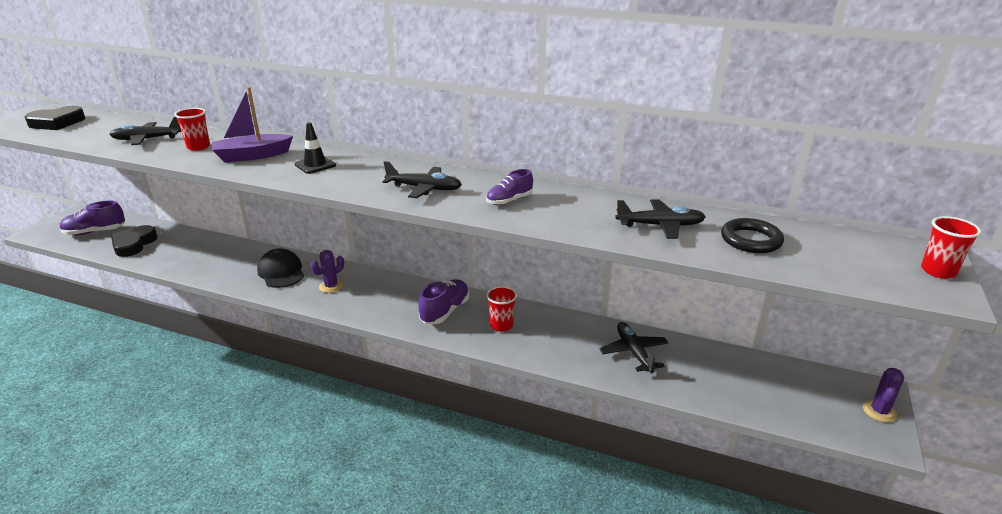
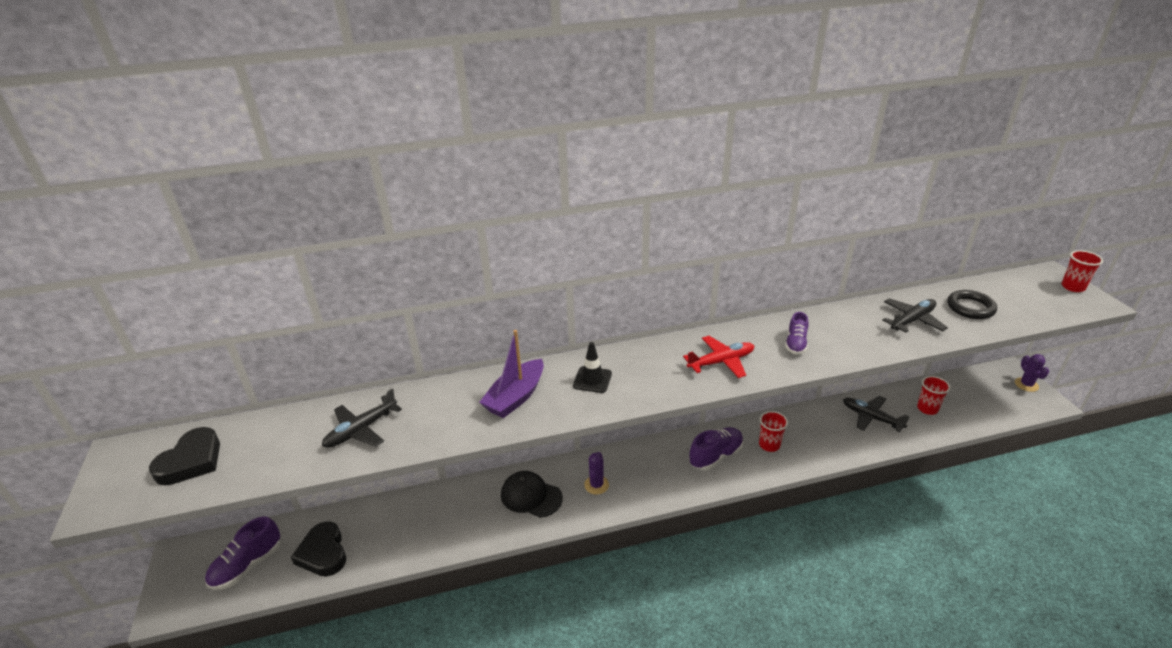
camera: 35 degrees left, 5 degrees up
red cup [174,108,210,151] -> red cup moved to [917,376,951,415]
black plane [382,161,462,198] -> red plane [683,336,754,378]
purple shoe [419,279,469,324] -> purple shoe turned 60 degrees clockwise [689,427,743,470]

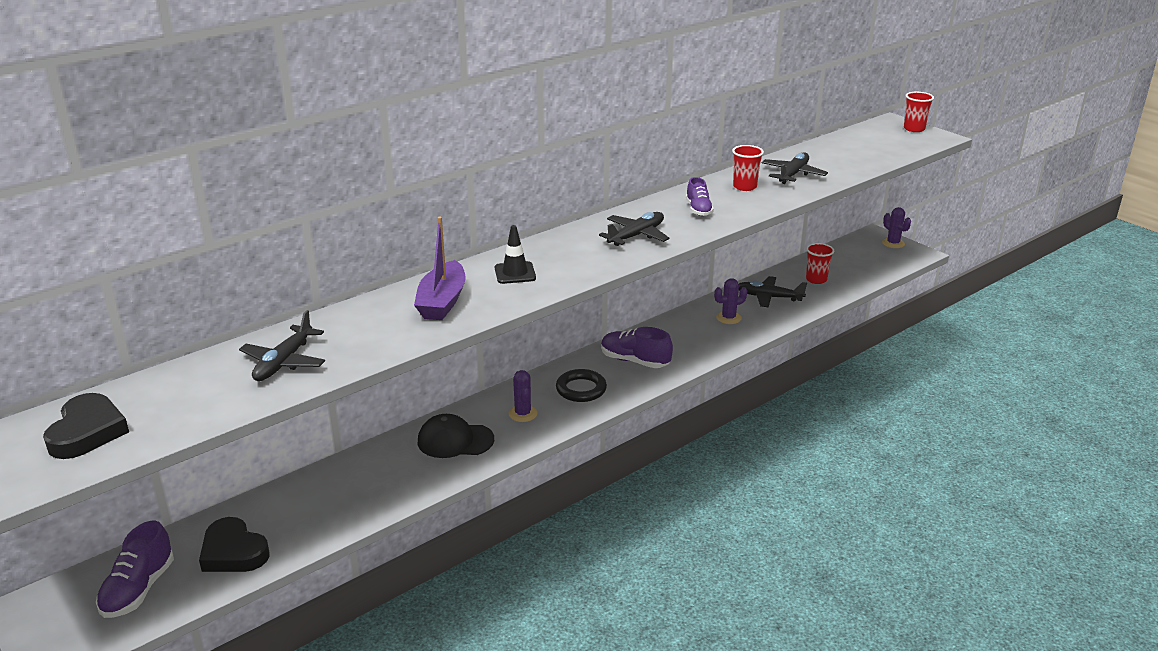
camera: 25 degrees left, 5 degrees down
red plane [683,336,754,378] -> black plane [599,212,670,246]
purple shoe [689,427,743,470] -> purple shoe turned 90 degrees counterclockwise [601,327,673,368]
red cup [759,411,788,452] -> red cup moved to [732,145,764,191]
black ring [947,290,997,319] -> black ring moved to [556,369,607,402]
none -> purple cactus [714,278,747,324]

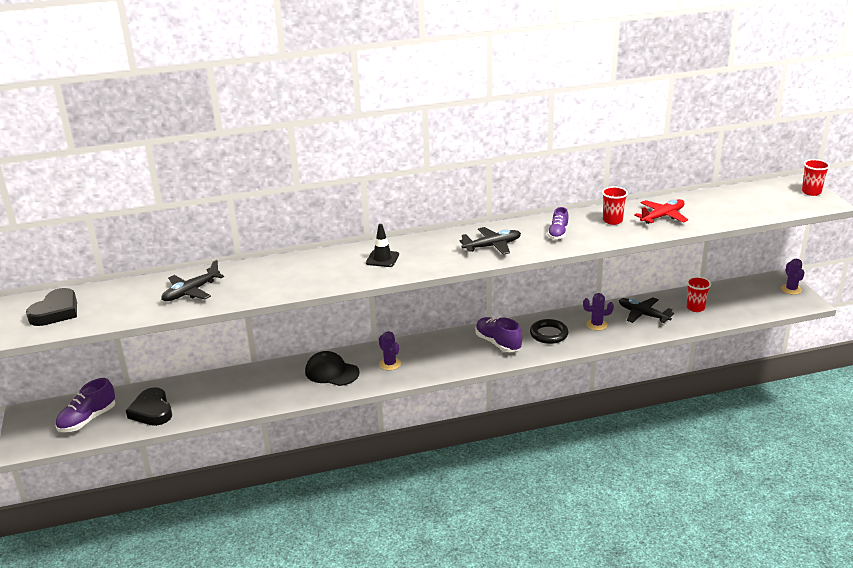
camera: 25 degrees right, 0 degrees up
purple boat [414,217,466,320] -> none
purple cactus [509,370,538,422] -> purple cactus turned 45 degrees counterclockwise [379,331,401,370]
black ring [556,369,607,402] -> black ring moved to [530,319,569,344]
black plane [762,152,828,184] -> red plane [634,199,688,224]

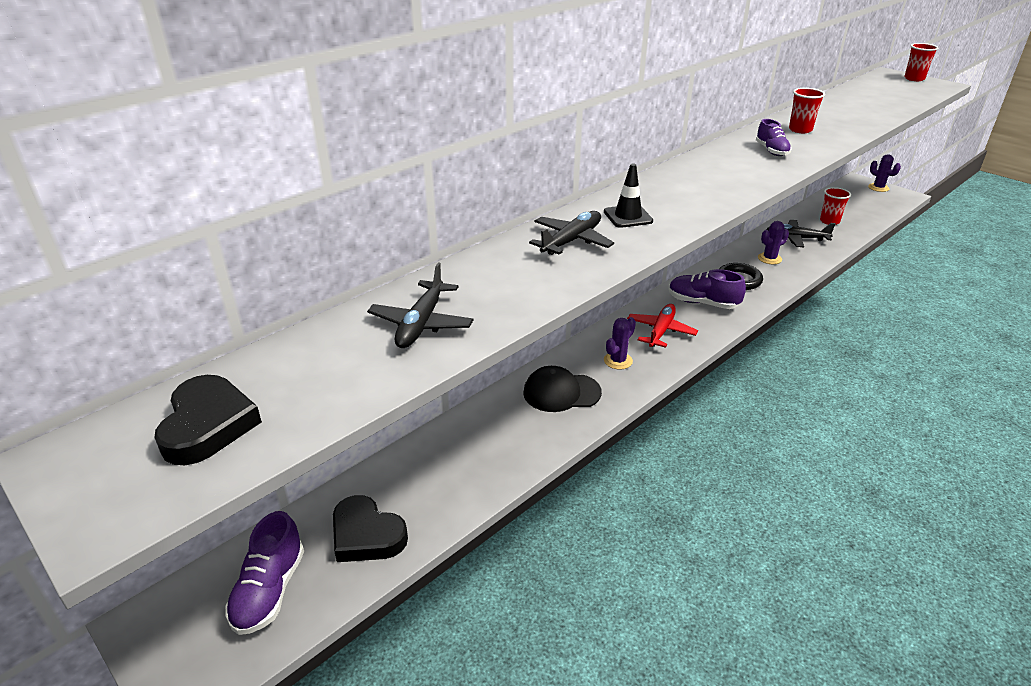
camera: 30 degrees left, 5 degrees up
purple cactus [379,331,401,370] -> purple cactus turned 75 degrees counterclockwise [604,317,636,370]
black plane [460,227,521,255] -> black plane moved to [529,211,614,255]
red plane [634,199,688,224] -> red plane moved to [627,304,698,348]

